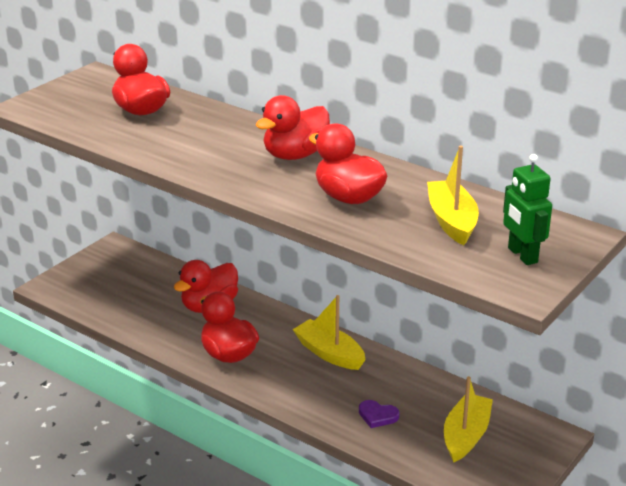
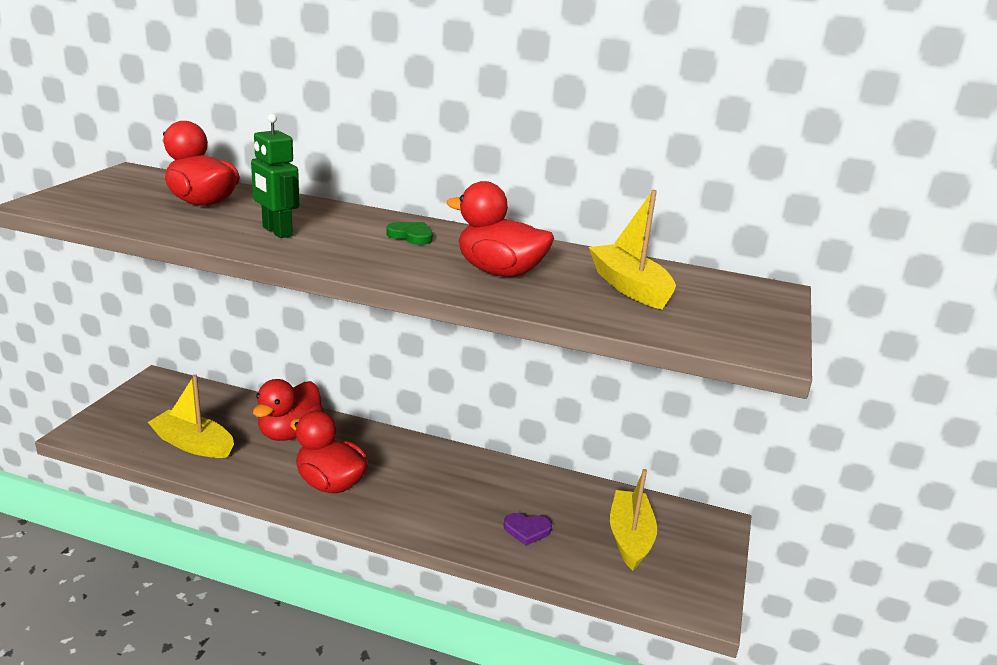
camera: 20 degrees left, 5 degrees down
red duck [256,95,330,160] -> green heart [386,222,433,245]
yellow boat [293,295,366,370] -> yellow boat moved to [148,374,234,458]
green robot [503,154,552,265] -> green robot moved to [251,114,299,238]

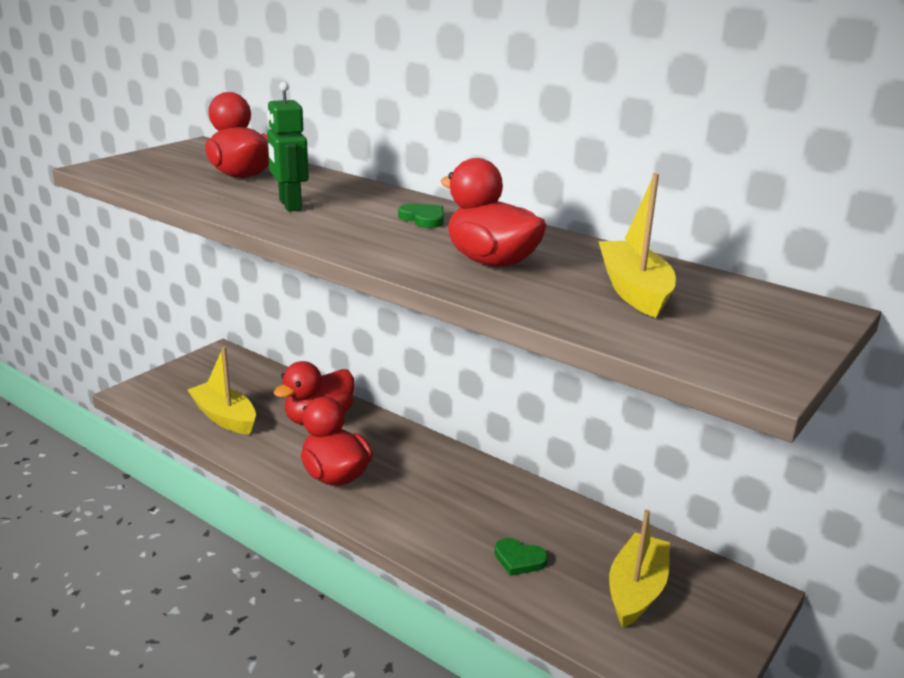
camera: 20 degrees right, 0 degrees up
purple heart [503,513,552,546] -> green heart [495,538,548,576]

